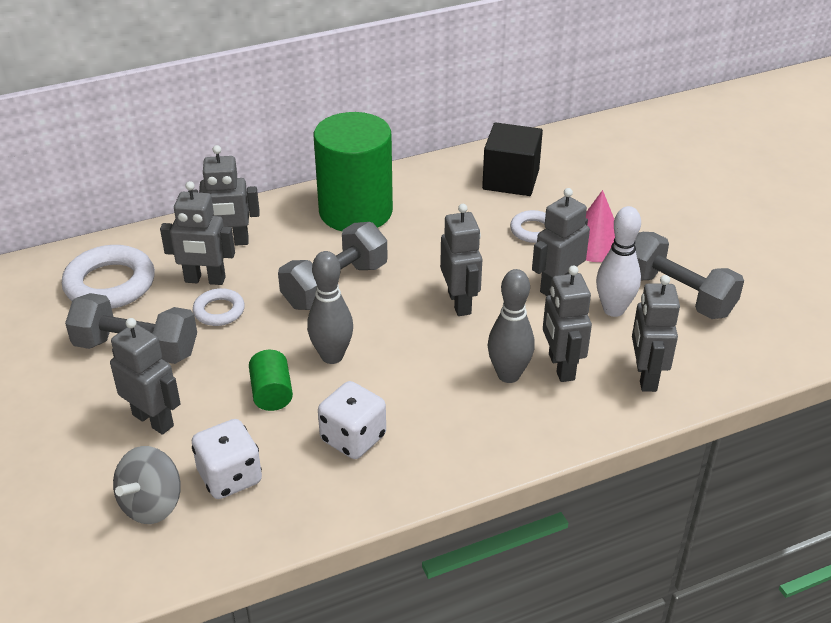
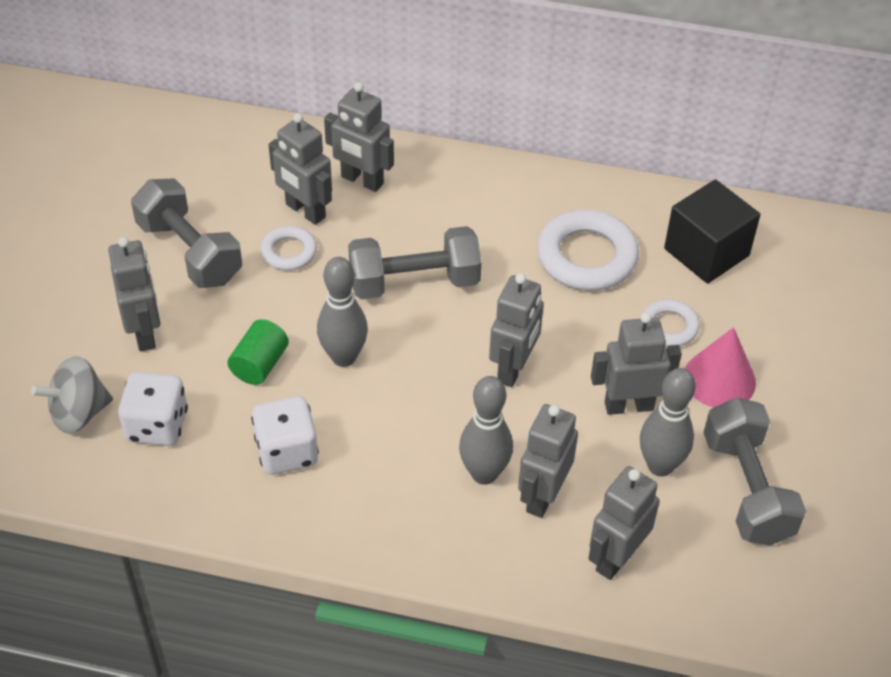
camera: 35 degrees right, 10 degrees up
white ring [62,245,155,309] -> white ring moved to [537,210,639,291]
green cylinder [314,112,393,231] -> none
white bowling pin [596,206,641,317] -> grey bowling pin [640,368,696,476]

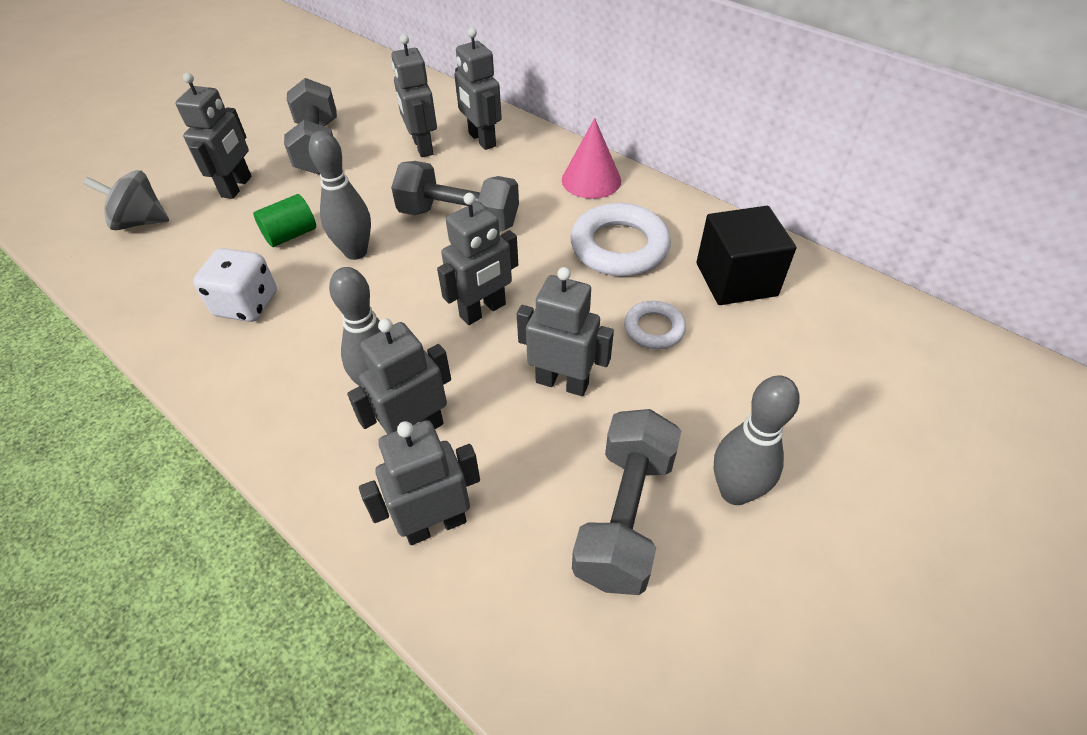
camera: 30 degrees right, 0 degrees up
white dice [118,372,188,446] -> none
white ring [261,226,317,271] -> none
grey bowling pin [640,368,696,476] -> grey bowling pin moved to [714,375,800,505]
pink cone [685,327,756,407] -> pink cone moved to [562,118,621,199]

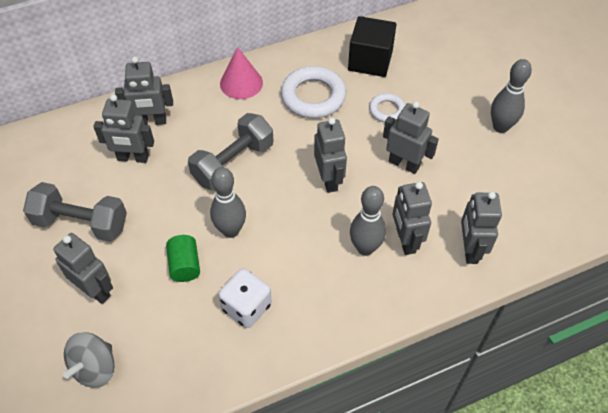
camera: 65 degrees left, 5 degrees up
grey robot [517,267,614,396] -> grey robot turned 75 degrees clockwise [383,101,439,174]
grey dumbbell [572,409,681,595] -> none

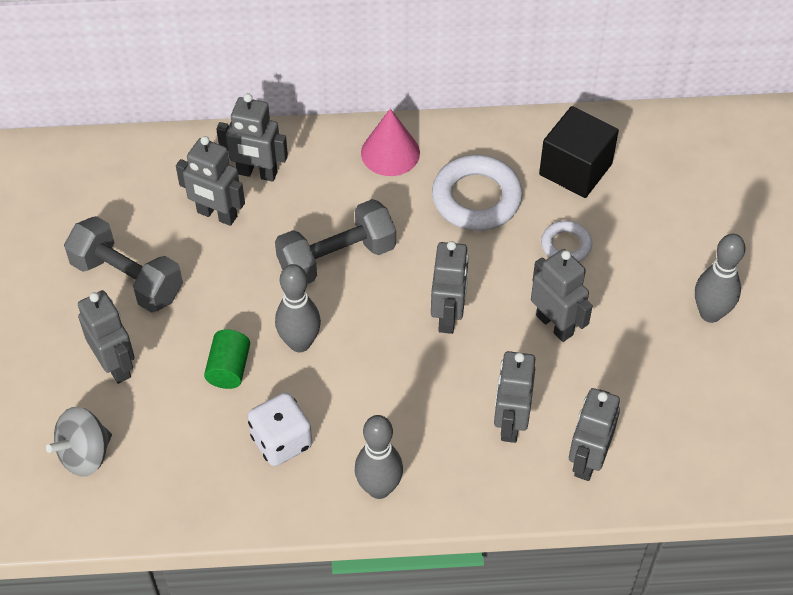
camera: 20 degrees right, 0 degrees up
grey bowling pin [350,186,386,256] -> grey bowling pin moved to [355,415,403,499]

